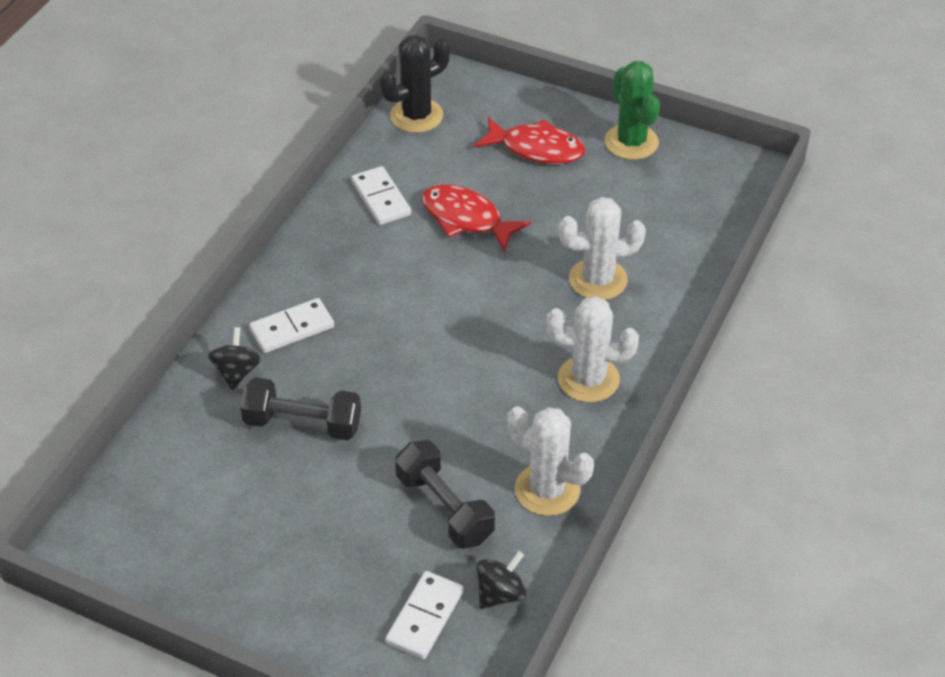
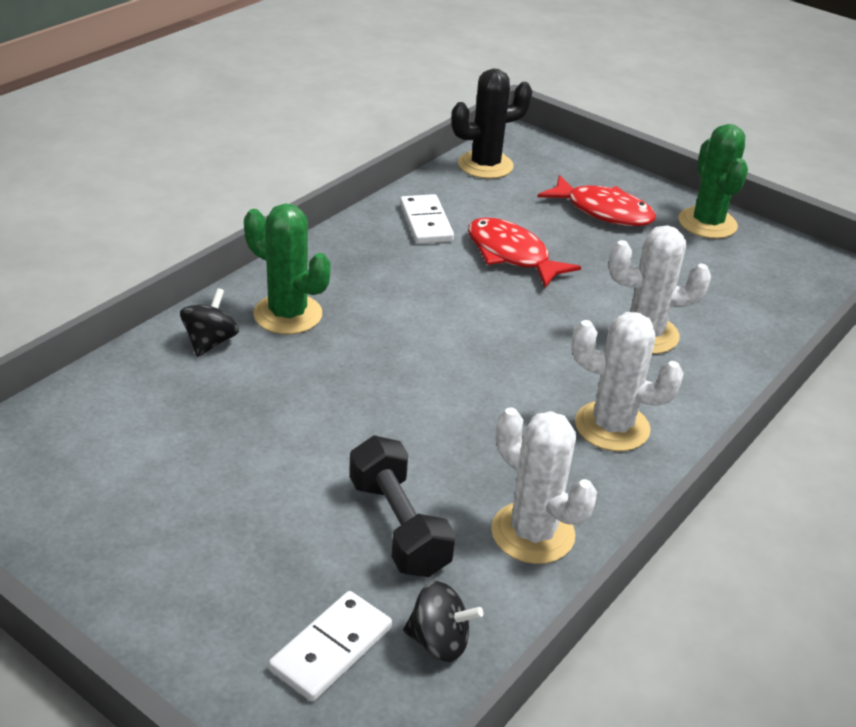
camera: 10 degrees right, 10 degrees down
black dumbbell [240,377,361,440] -> none
white domino [249,298,334,353] -> green cactus [244,203,330,334]
black spinning top [477,551,526,609] -> black spinning top turned 45 degrees clockwise [403,581,483,662]

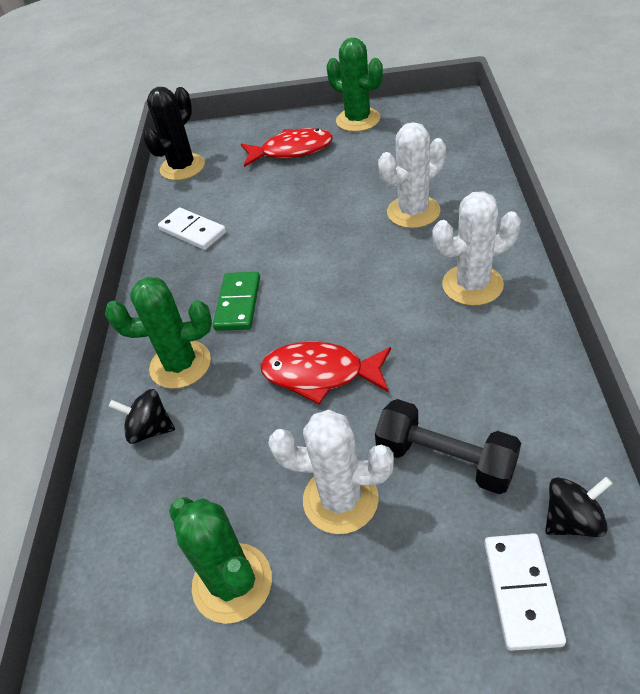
camera: 30 degrees left, 10 degrees up
black spinning top [180,288,239,357] -> black spinning top turned 60 degrees counterclockwise [108,389,175,444]
red fish [468,218,581,288] -> red fish moved to [261,341,391,404]
white cactus [491,408,597,564] -> white cactus moved to [268,410,394,534]
none -> green cactus [169,497,272,624]
none -> green domino [213,272,260,331]

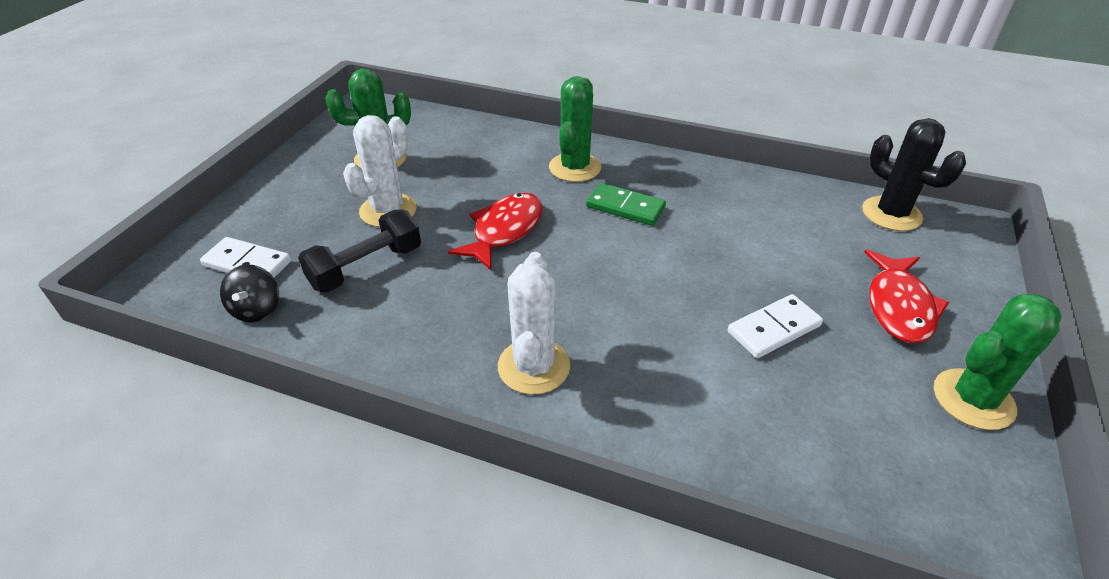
camera: 105 degrees right, 5 degrees down
black spinning top [108,389,175,444] -> none
white domino [158,207,226,250] -> white domino moved to [728,294,823,358]
white cactus [378,122,446,228] -> none

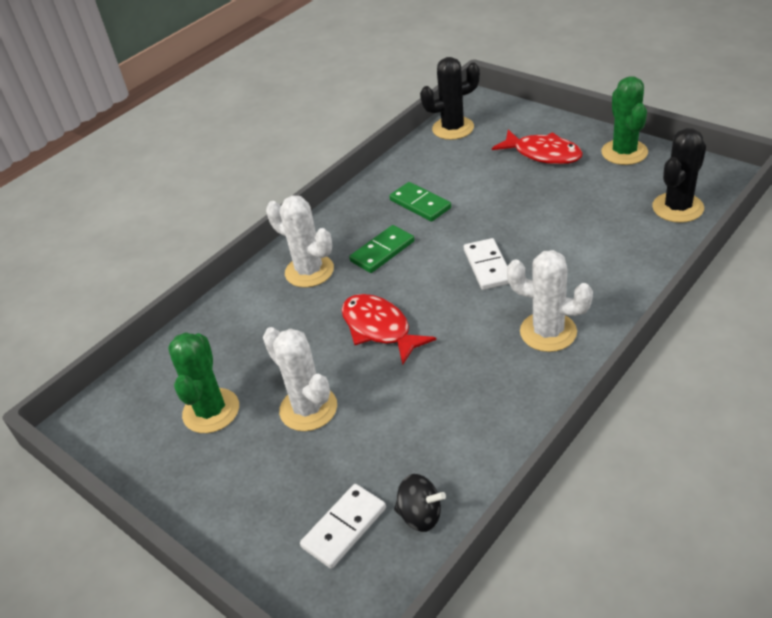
camera: 65 degrees left, 0 degrees up
black dumbbell [298,210,421,293] -> none
green cactus [549,76,601,182] -> white cactus [266,196,334,288]
white domino [728,294,823,358] -> white domino moved to [464,238,509,290]
none -> green domino [389,182,451,222]
none -> black cactus [652,128,706,223]

